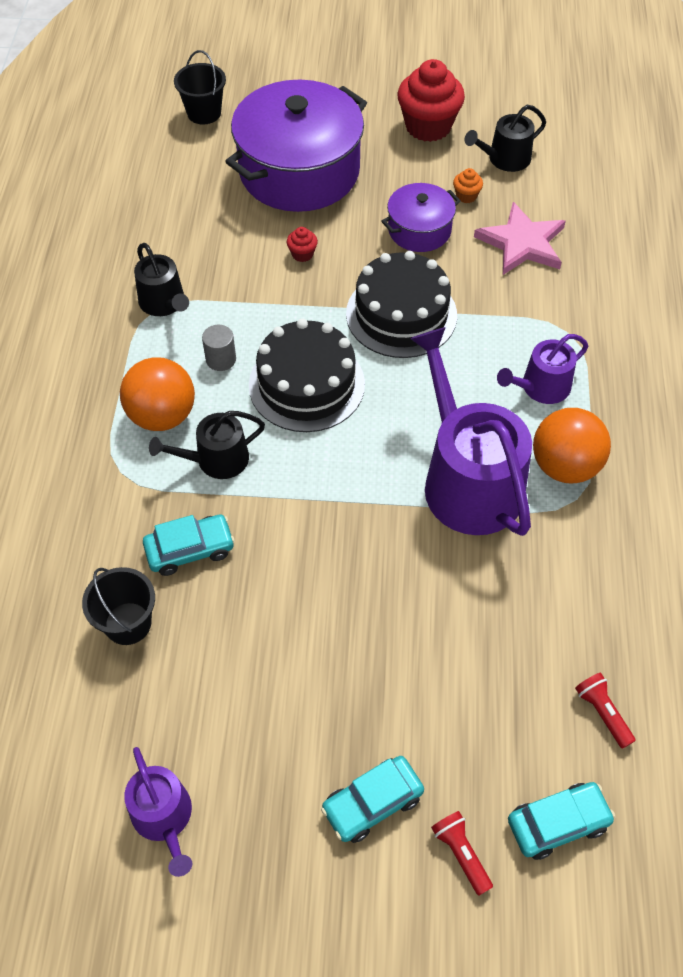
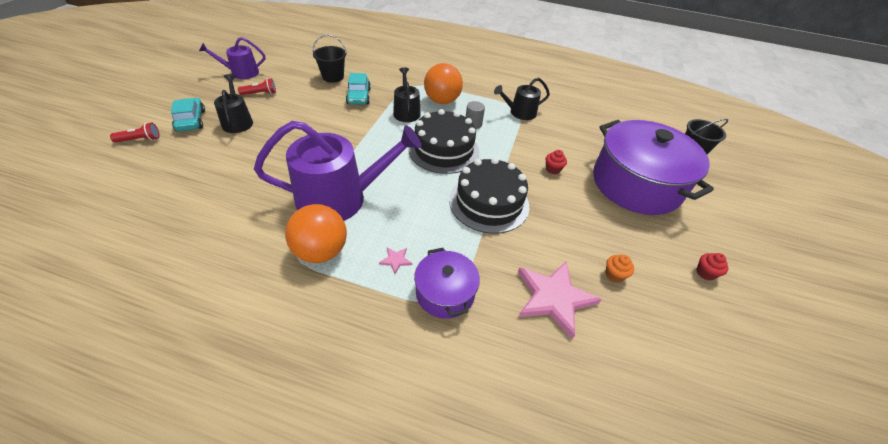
camera: 100 degrees right, 10 degrees down
purple pot [381,183,460,252] -> purple pot moved to [414,248,480,319]
red cupcake [397,59,465,142] -> red cupcake [696,253,728,280], size x0.43
black watering can [465,105,546,172] -> black watering can moved to [214,74,253,133]
purple watering can [497,334,588,404] -> pink star [379,248,412,274]
turquoise car [508,782,615,860] -> none
red flashlight [575,673,636,749] -> red flashlight moved to [238,78,276,95]

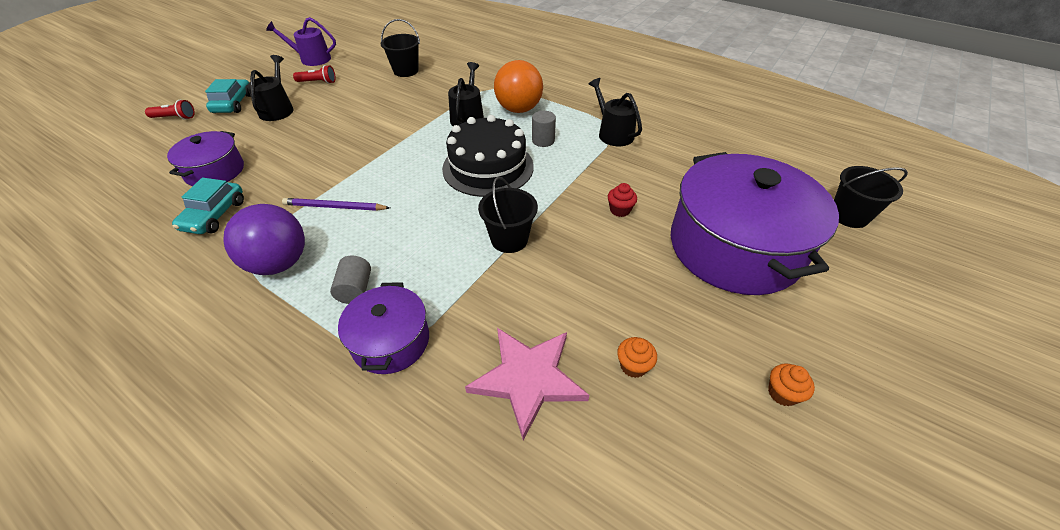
camera: 20 degrees right, 0 degrees up
purple watering can [254,121,422,221] -> purple pencil [282,198,390,211]
orange ball [285,204,347,263] -> purple ball [223,204,305,275]
turquoise car [346,73,371,105] -> turquoise car moved to [172,178,244,234]
pink star [379,248,412,274] -> grey cylinder [330,256,371,304]
black cake [449,157,529,234] -> black bucket [478,177,538,253]
black watering can [494,78,550,120] -> black watering can turned 60 degrees clockwise [589,78,642,146]
red cupcake [696,253,728,280] -> orange cupcake [768,363,815,406]
none -> purple pot [167,131,244,186]

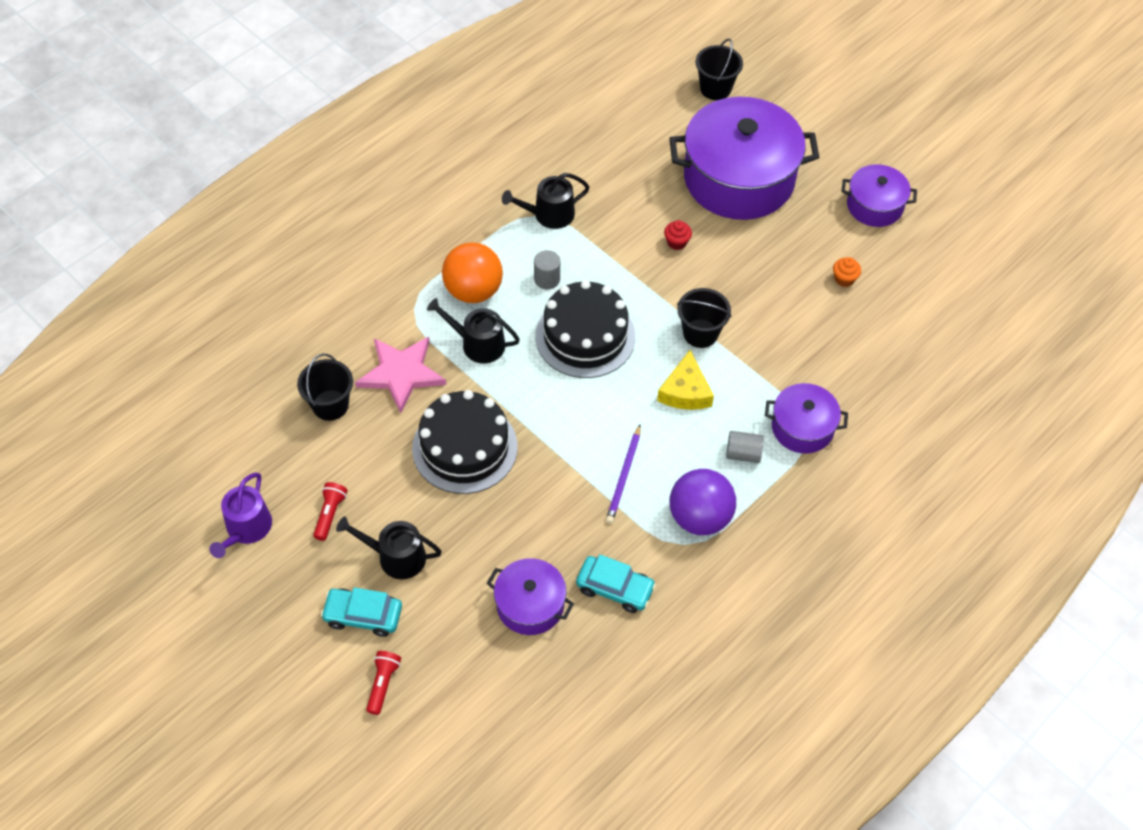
camera: 80 degrees left, 10 degrees up
pink star [465,328,589,440] -> pink star moved to [355,337,446,413]
orange cupcake [768,363,815,406] -> purple pot [842,164,917,227]
none -> black cake [412,390,518,494]
none -> yellow cheese [657,350,714,410]

